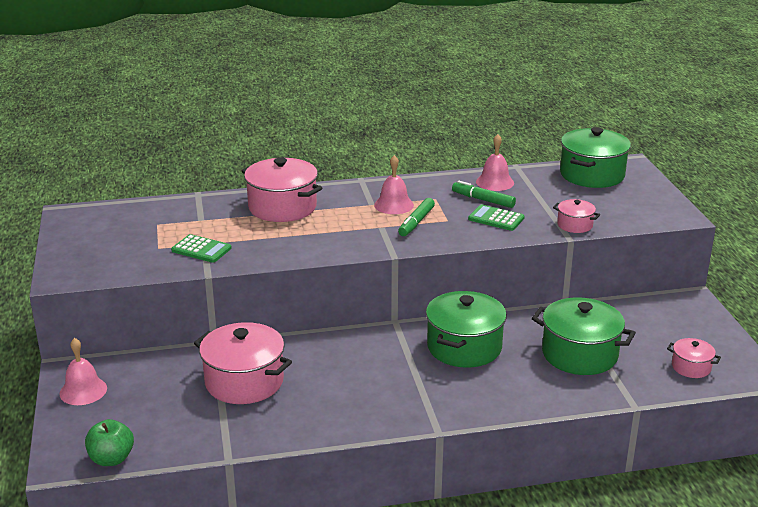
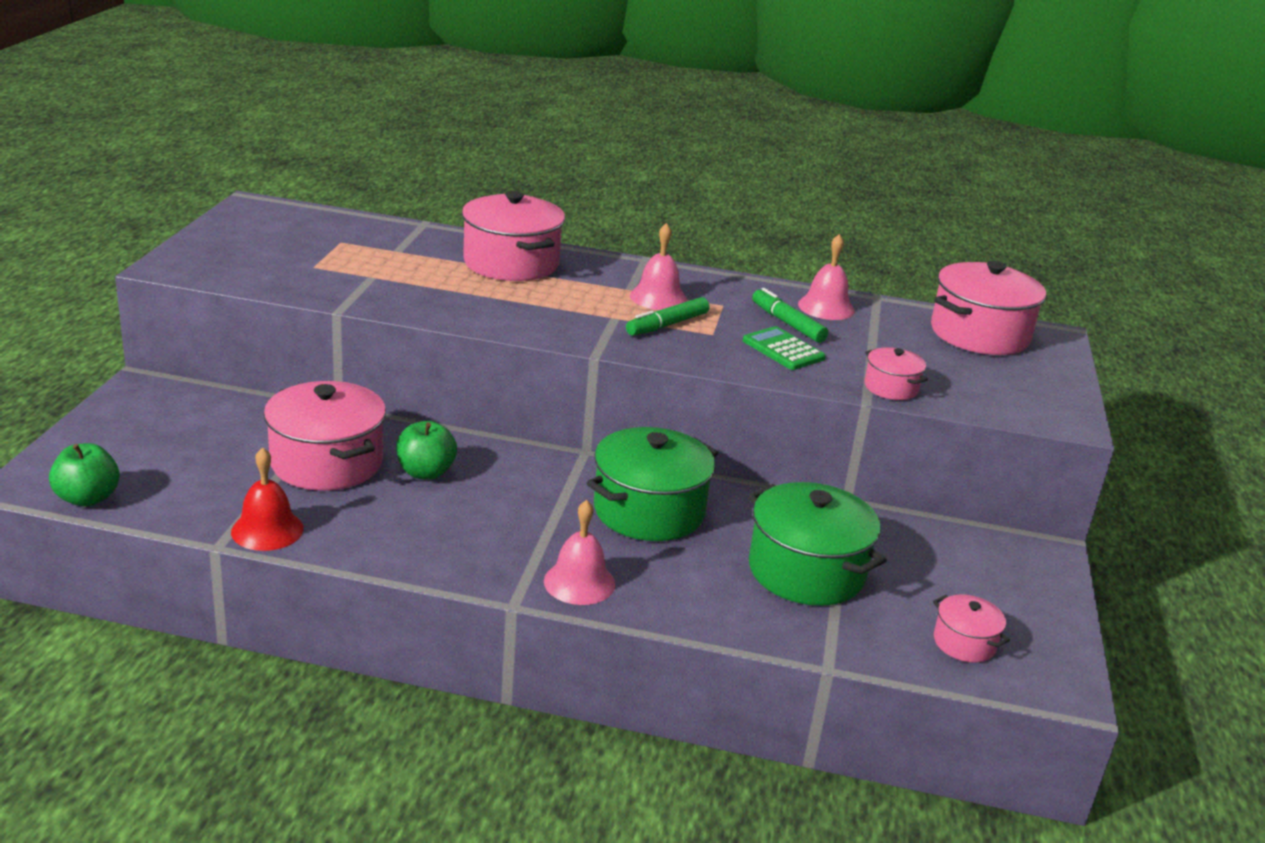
camera: 20 degrees right, 0 degrees up
pink bell [59,338,107,405] -> pink bell moved to [544,500,615,605]
green calculator [171,234,232,263] -> none
green pot [560,127,631,188] -> pink pot [931,261,1046,355]
none -> red bell [231,447,304,551]
none -> green apple [396,421,457,480]

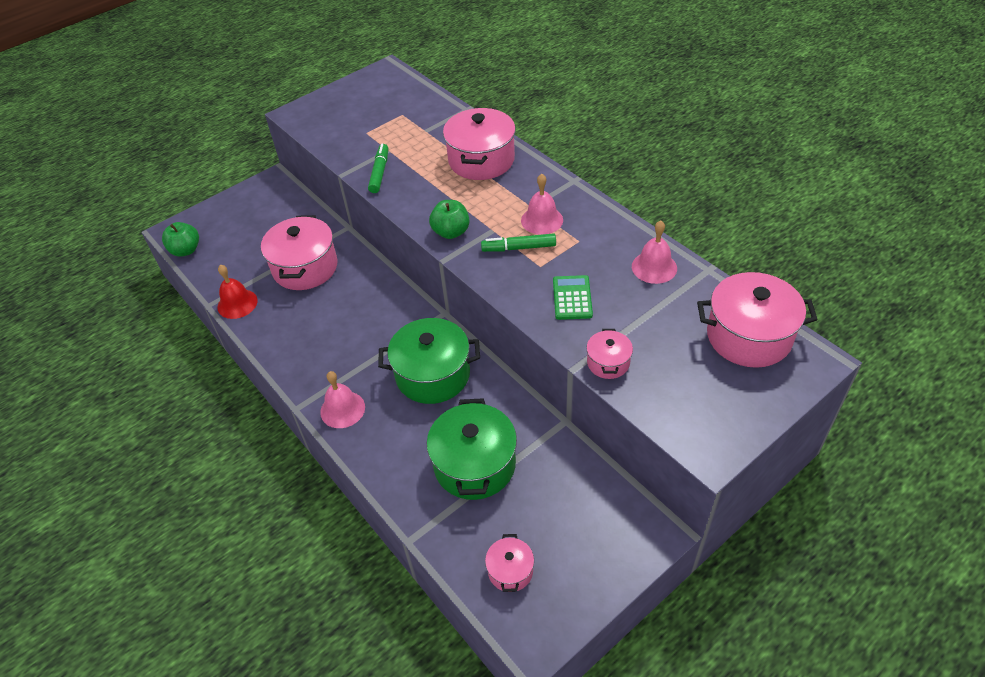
camera: 45 degrees right, 20 degrees up
green apple [396,421,457,480] -> green apple moved to [429,200,469,239]
green marker [752,288,828,343] -> green marker moved to [368,144,388,193]

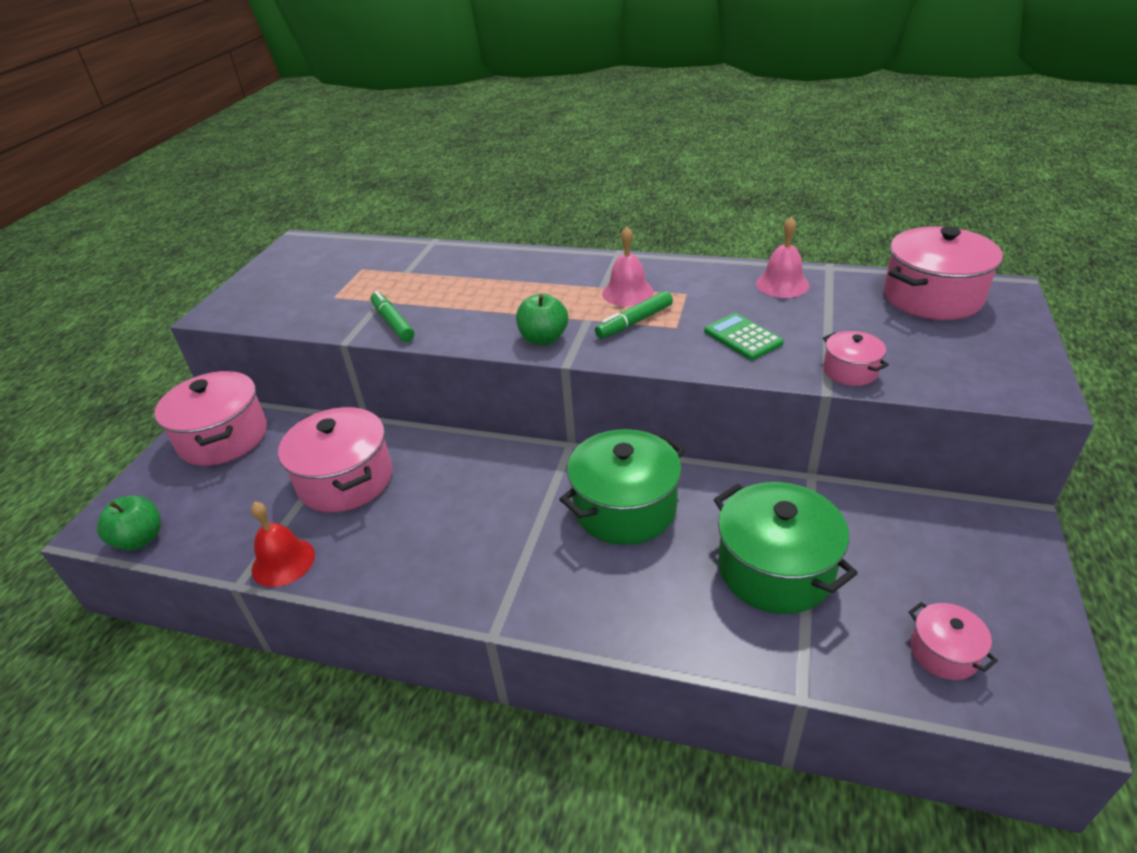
camera: 35 degrees left, 10 degrees down
pink bell [320,371,365,428] -> none
pink pot [443,108,516,180] -> pink pot moved to [155,371,267,466]

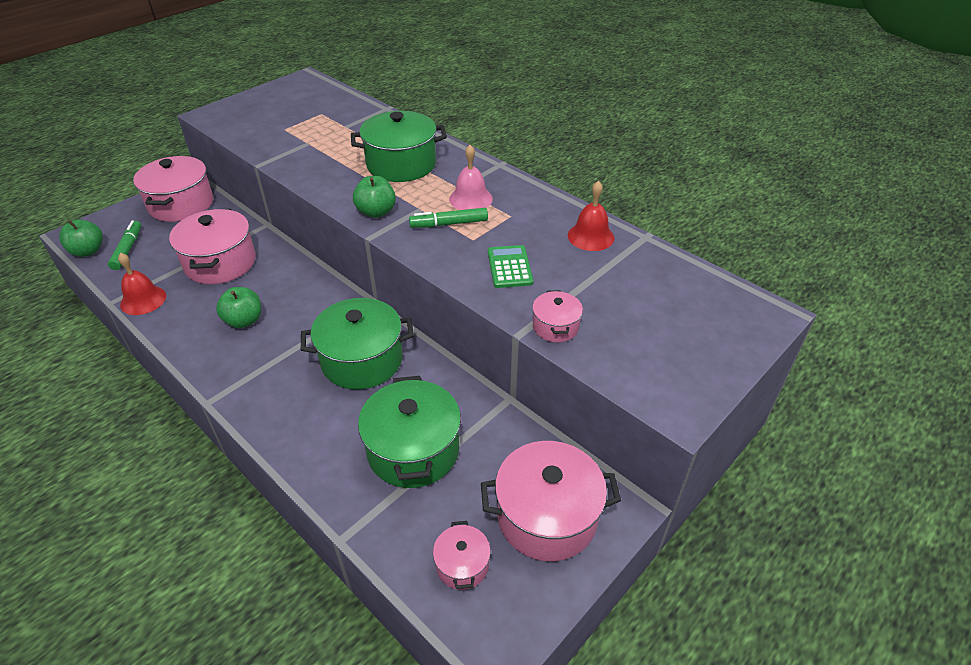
camera: 25 degrees right, 5 degrees up
green marker [371,291,415,342] -> green marker moved to [108,220,141,270]
pink bell [756,217,809,298] -> red bell [568,181,614,251]
pink pot [884,226,1003,320] -> pink pot moved to [481,441,621,561]
none -> green apple [216,287,261,328]
none -> green pot [351,111,447,182]

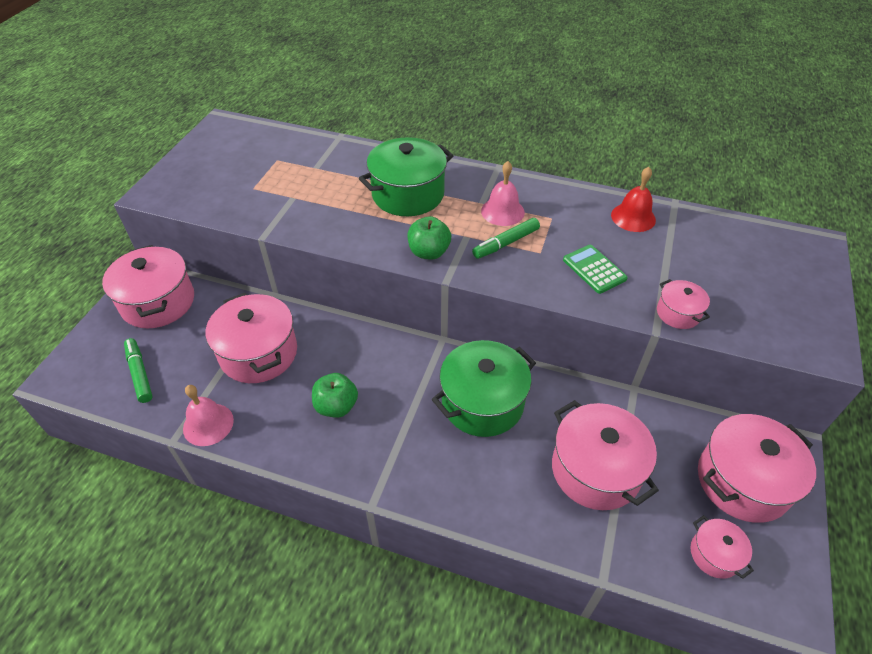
camera: 25 degrees left, 5 degrees up
green apple [59,219,103,257] -> none
red bell [118,253,166,315] -> pink bell [183,385,234,446]
green pot [358,376,461,488] -> pink pot [552,400,659,510]

